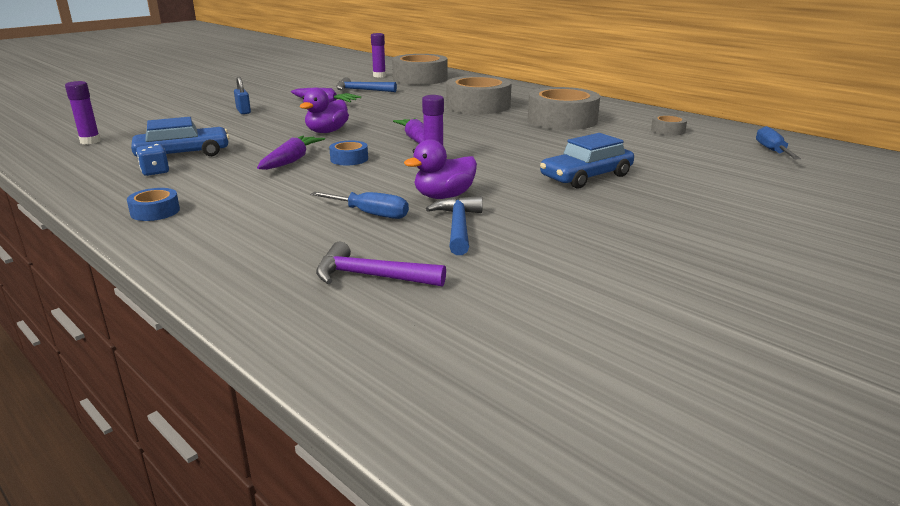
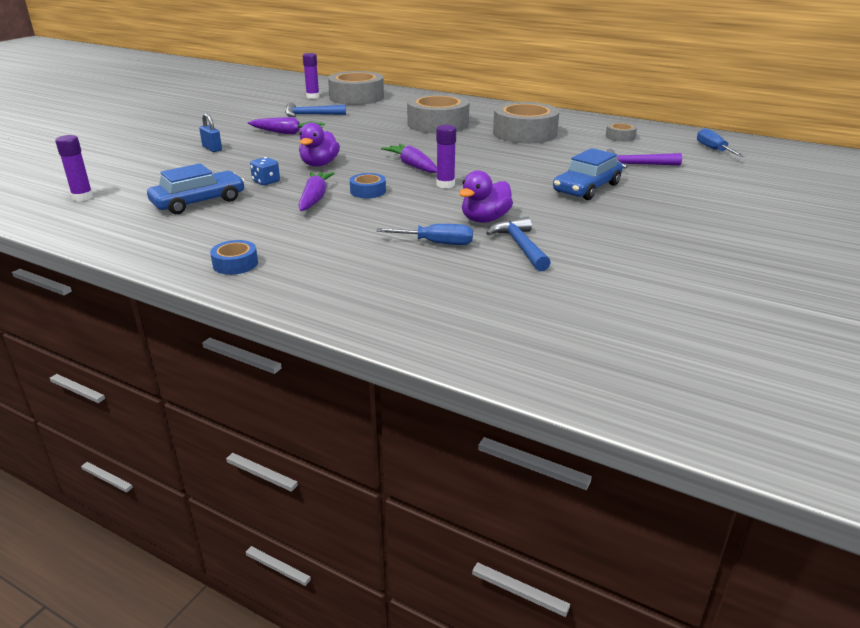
camera: 15 degrees left, 5 degrees up
blue dice [136,144,169,176] -> blue dice moved to [250,157,280,185]
purple hammer [316,242,446,287] -> purple hammer moved to [605,149,682,169]

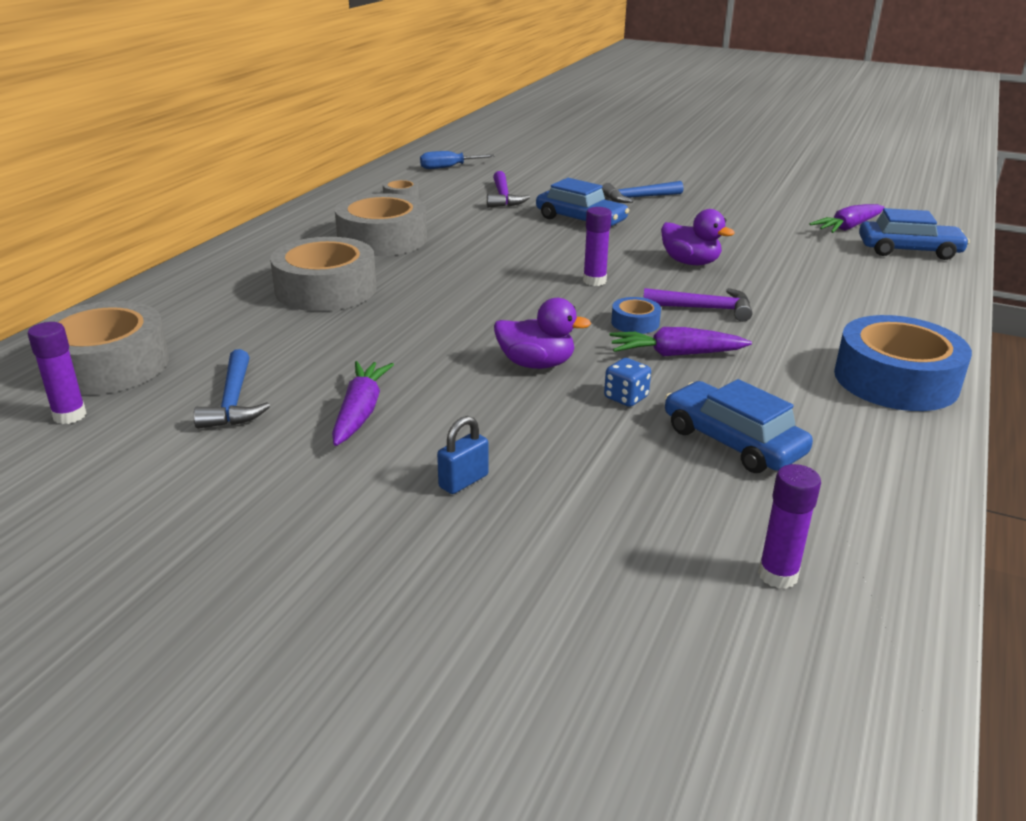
camera: 95 degrees left, 0 degrees up
blue tape [210,240,258,275] -> blue tape [834,315,972,411], size x2.22
blue screwdriver [376,224,473,245] -> none
purple carrot [381,144,437,173] -> purple carrot moved to [809,204,885,233]
blue hammer [486,217,551,271] -> blue hammer moved to [602,181,684,203]
none -> purple hammer [643,288,752,322]
none -> blue car [859,208,970,260]

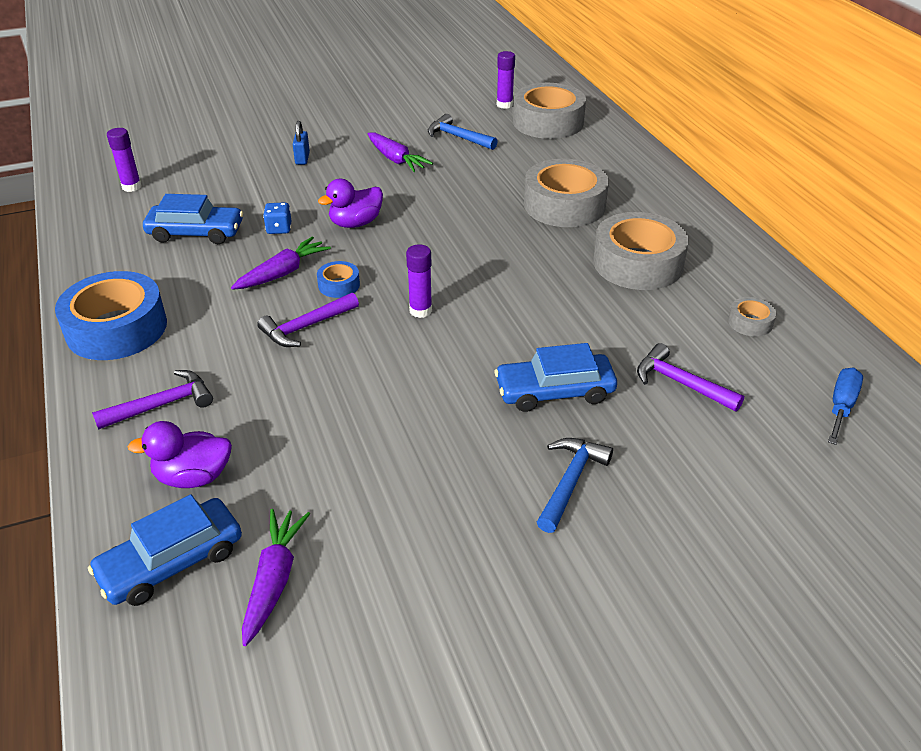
camera: 135 degrees right, 10 degrees up
purple duck [661,209,735,265] -> purple duck moved to [128,421,232,488]
none -> purple hammer [92,370,213,430]

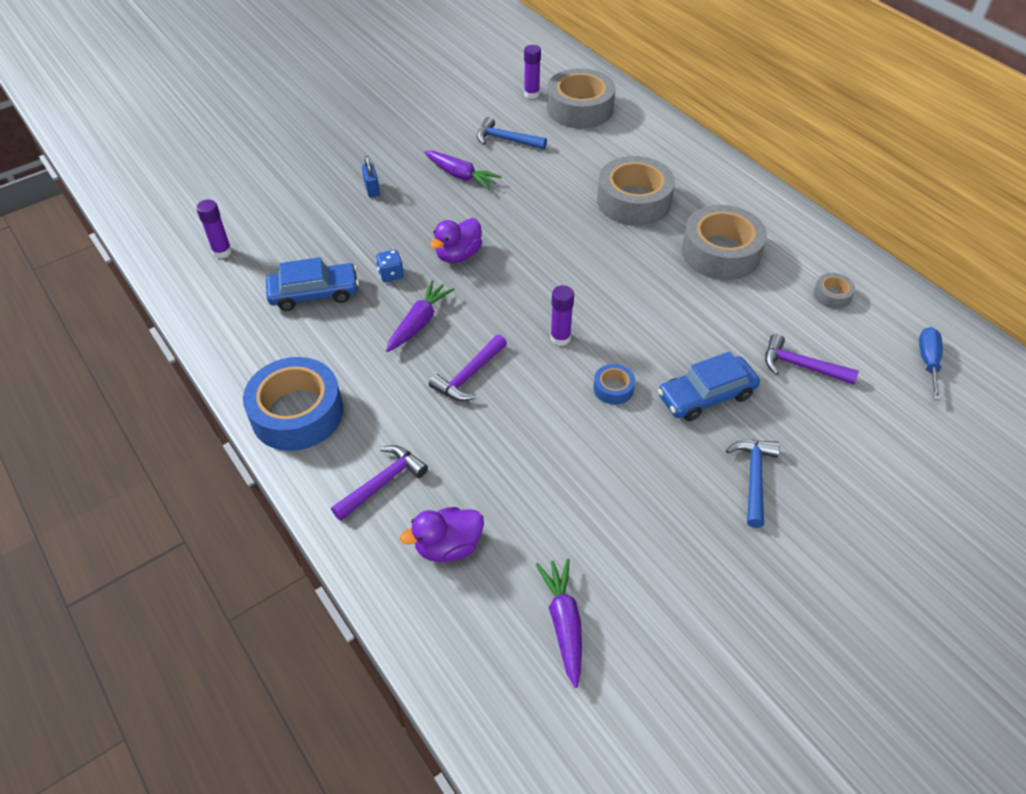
camera: 15 degrees left, 10 degrees up
blue car [88,495,242,606] -> none
blue tape [317,261,360,298] -> blue tape moved to [593,364,635,405]

